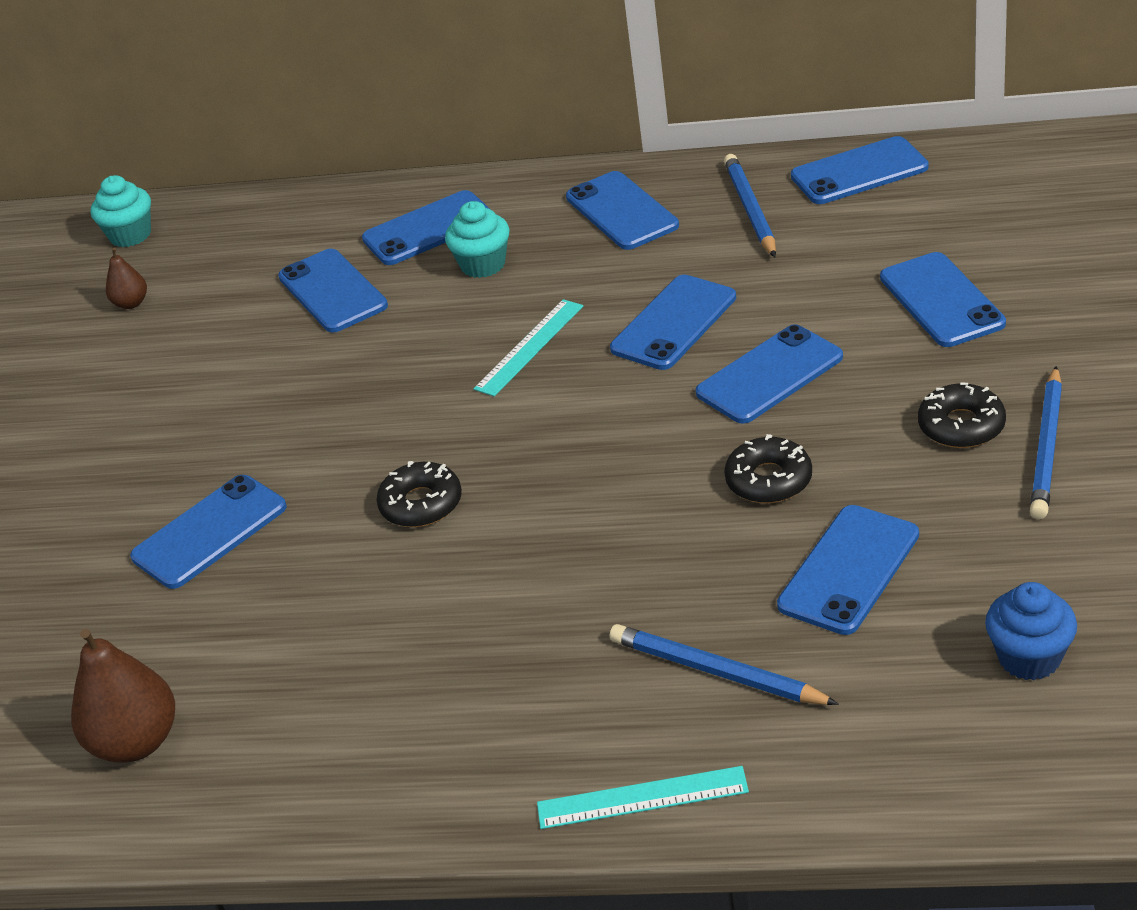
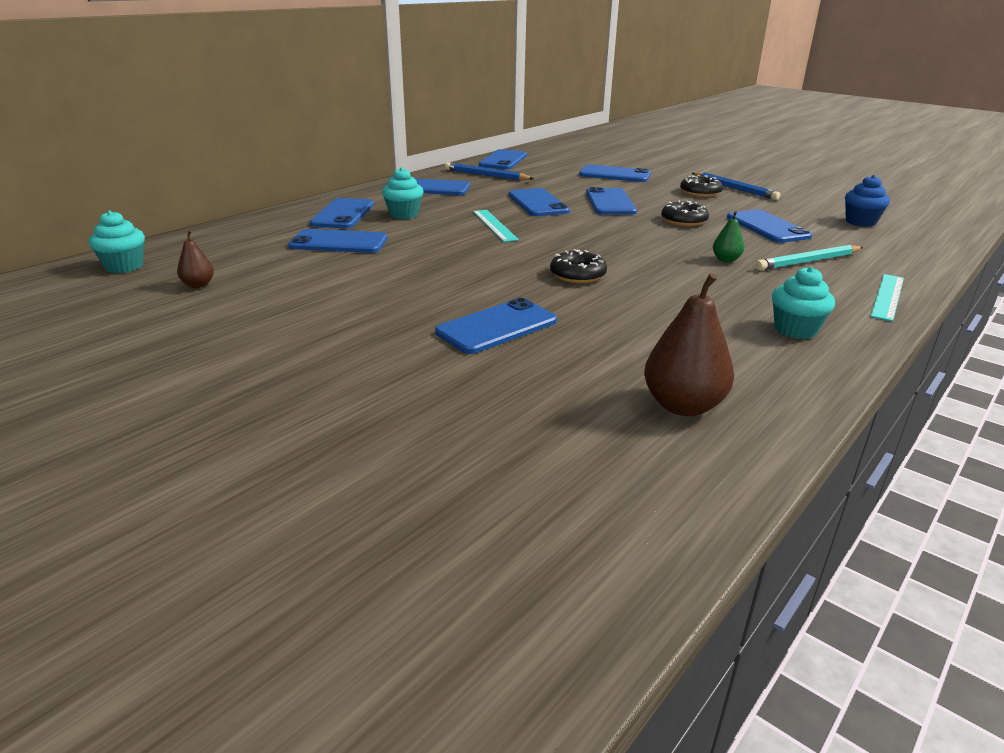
camera: 60 degrees left, 10 degrees down
blue phone [130,475,287,589] -> blue phone turned 60 degrees clockwise [435,298,557,354]
blue pencil [610,624,839,705] -> turquoise pencil [755,245,863,270]
none -> green pear [713,211,744,262]
none -> turquoise cupcake [772,266,835,339]

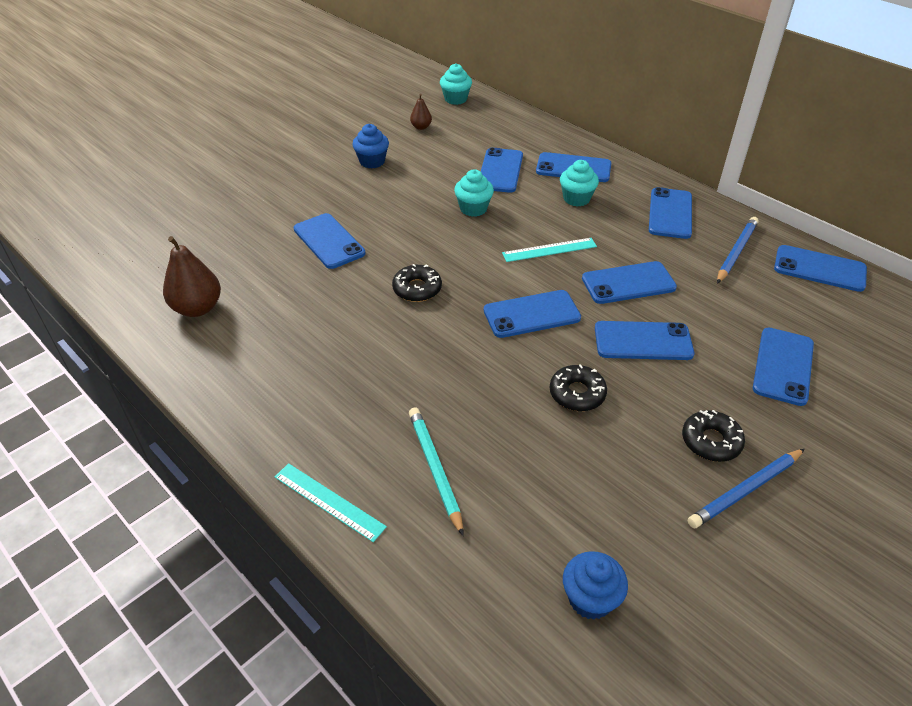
camera: 95 degrees right, 15 degrees up
green pear [713,211,744,262] -> none
blue phone [727,209,812,243] -> blue phone moved to [484,290,581,338]
turquoise cupcake [772,266,835,339] -> turquoise cupcake moved to [454,169,494,217]
none -> blue cupcake [352,124,389,168]

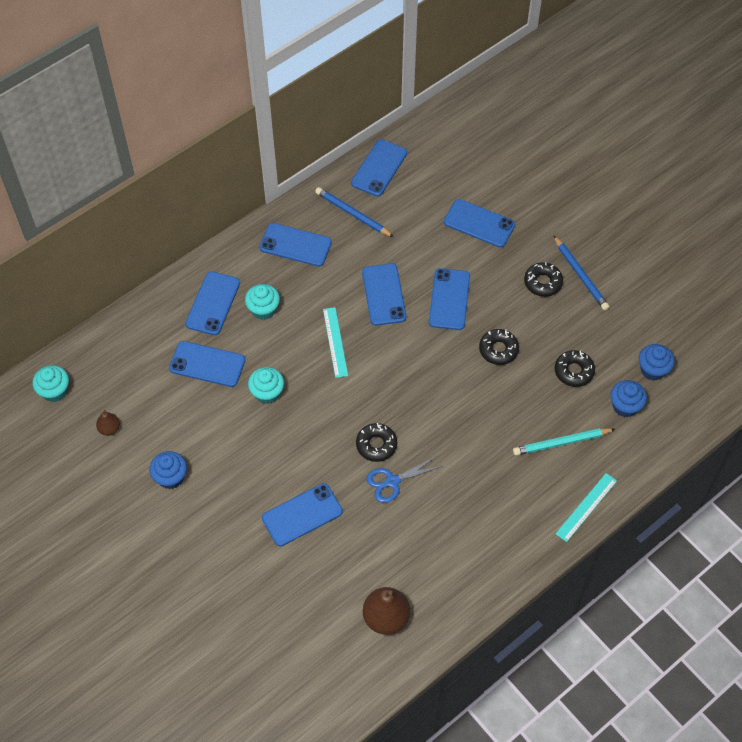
camera: 85 degrees left, 15 degrees up
blue phone [484,290,581,338] -> none
none -> blue scissors [367,456,442,503]
none -> black donut [555,350,595,387]
none -> blue cupcake [610,380,647,417]

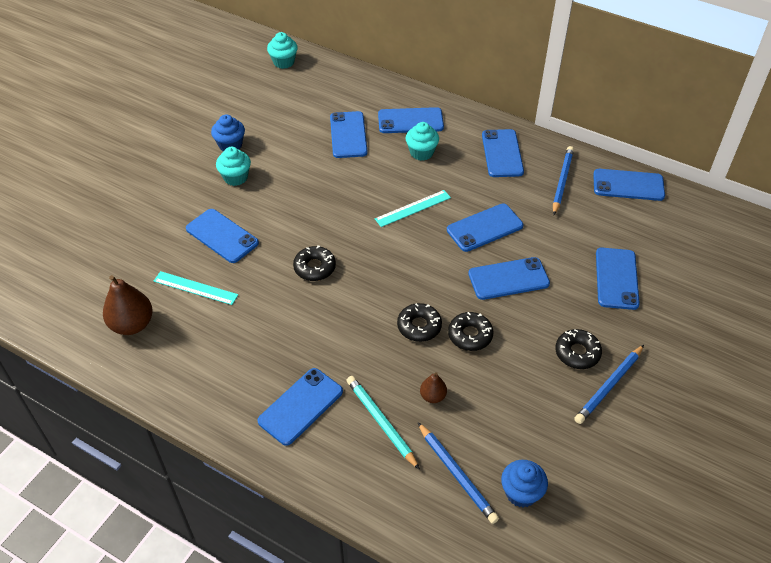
camera: 70 degrees right, 10 degrees down
brown pear [96,410,120,436] -> brown pear moved to [420,372,447,403]
turquoise cupcake [248,367,284,404] -> turquoise cupcake moved to [216,147,251,186]
blue scissors [367,456,442,503] -> none
black donut [555,350,595,387] -> black donut moved to [397,303,442,342]
turquoise ruler [556,473,617,542] -> turquoise ruler moved to [154,271,238,305]
blue cupcake [610,380,647,417] -> blue pencil [418,422,499,524]
none -> blue phone [257,368,343,446]

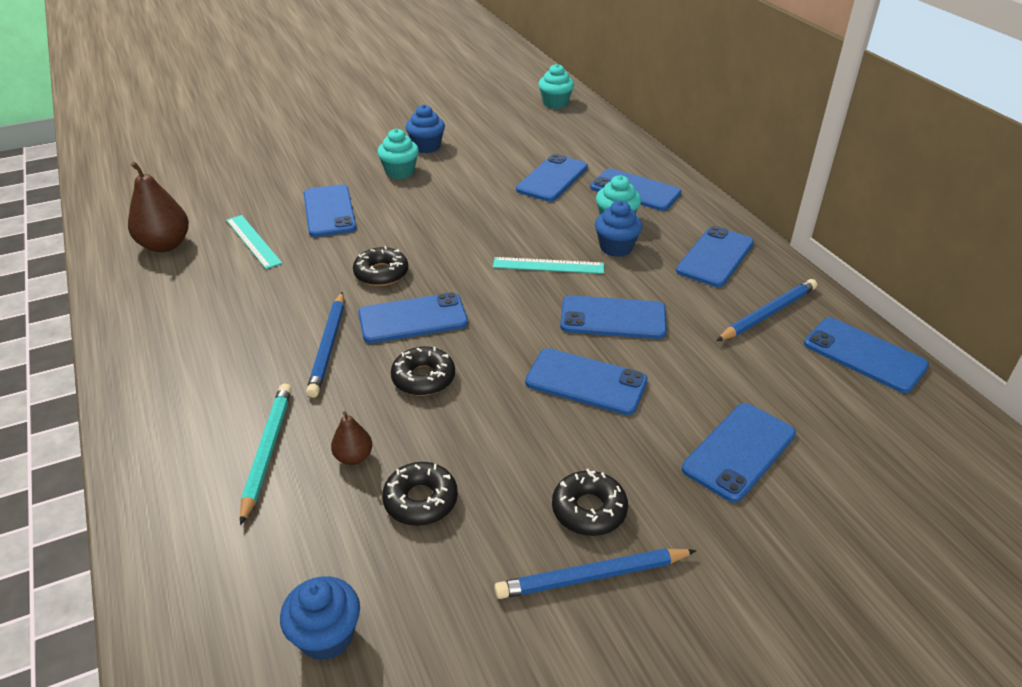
camera: 35 degrees right, 10 degrees down
blue phone [257,368,343,446] -> blue phone moved to [358,292,468,343]
blue pencil [418,422,499,524] -> blue pencil moved to [306,292,344,398]
black donut [448,312,494,351] -> black donut moved to [382,462,458,526]
none -> blue cupcake [595,201,642,257]

